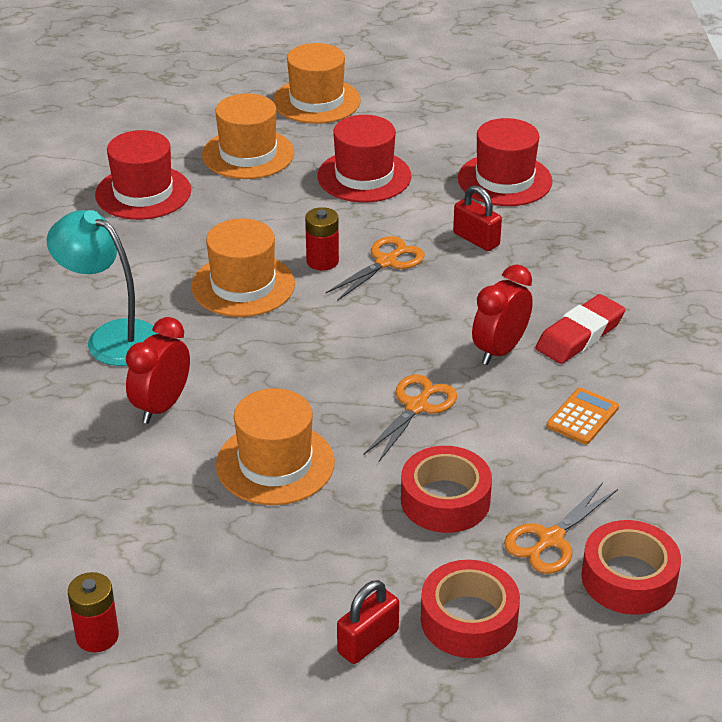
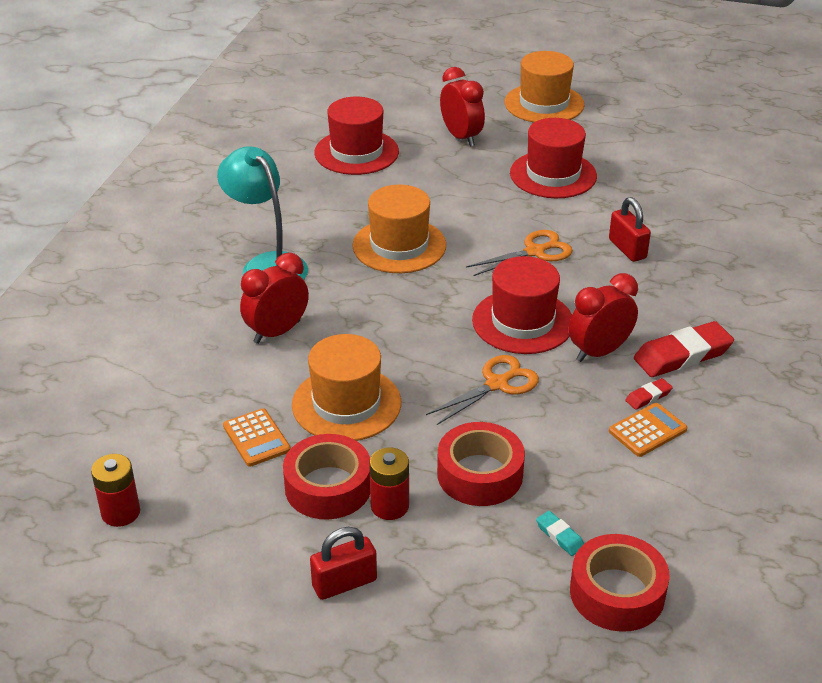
camera: 20 degrees right, 0 degrees up
orange hat [202,94,294,179] -> red clock [440,67,485,147]
red battery [305,207,339,270] -> red battery moved to [369,448,409,520]
red tape [421,560,520,658] -> red tape moved to [283,434,370,520]
red hat [458,118,552,206] -> red hat moved to [472,256,572,354]
orange scissors [504,482,618,574] -> turquoise eraser [536,511,584,556]
none -> orange calculator [223,408,291,467]
none -> red eraser [625,378,673,410]

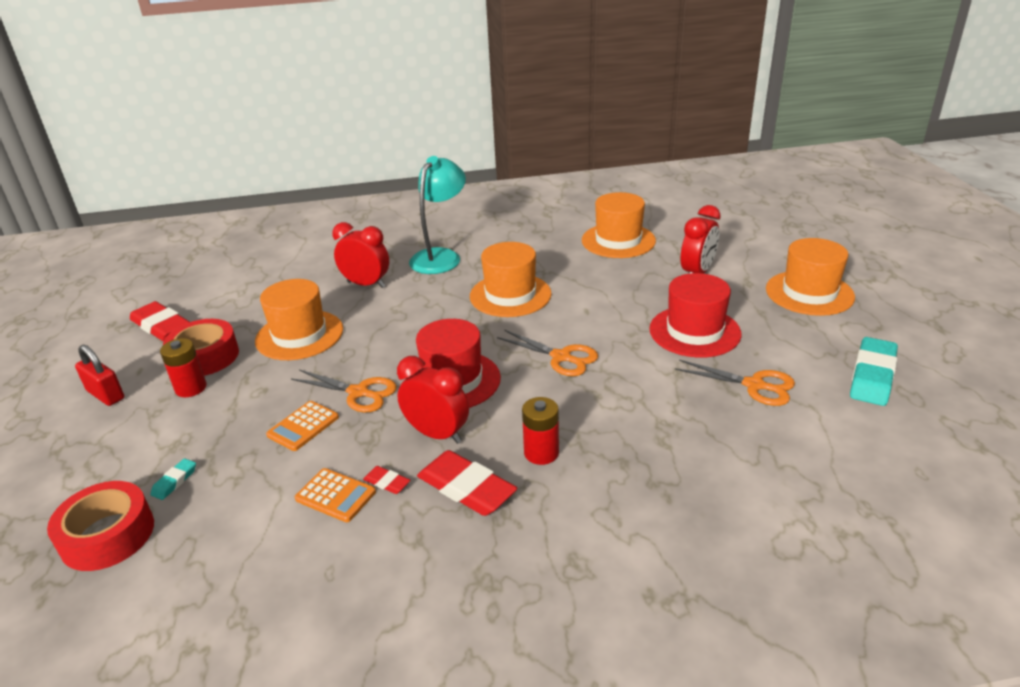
camera: 65 degrees right, 5 degrees down
red battery [91,454,140,527] -> red battery moved to [522,397,559,465]
orange calculator [223,408,291,467] -> orange calculator moved to [266,401,339,451]
red hat [314,97,399,175] -> orange hat [582,192,656,258]
red tape [437,422,525,506] -> none
red padlock [609,197,651,262] -> none
none -> red eraser [130,301,190,341]
none -> orange scissors [675,360,795,406]
none -> turquoise eraser [850,337,898,406]

